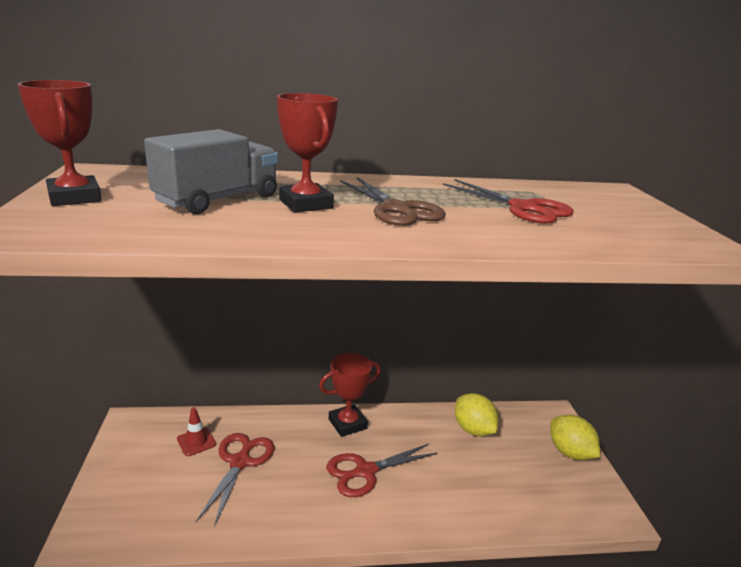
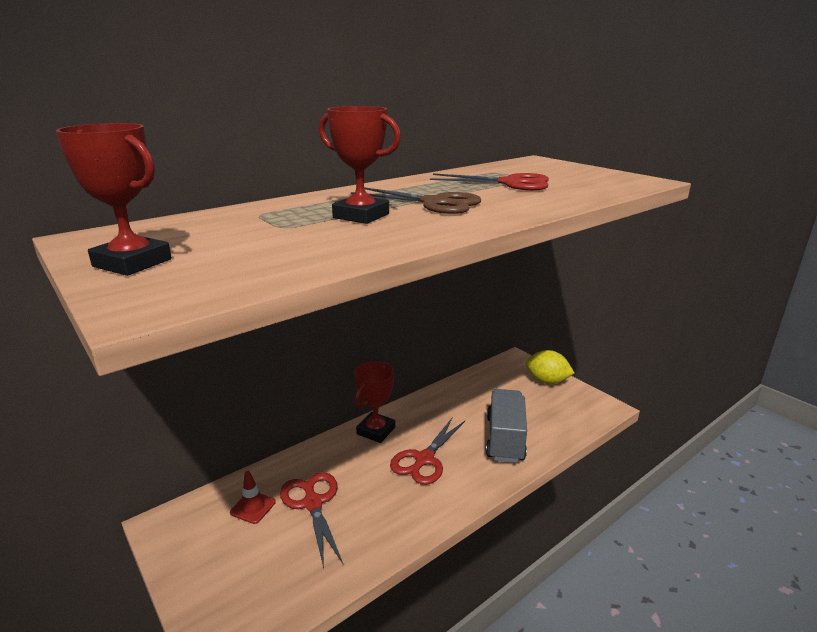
camera: 30 degrees left, 0 degrees up
grey truck [144,129,278,214] -> grey truck moved to [486,389,527,463]
yellow lemon [455,393,498,436] -> none

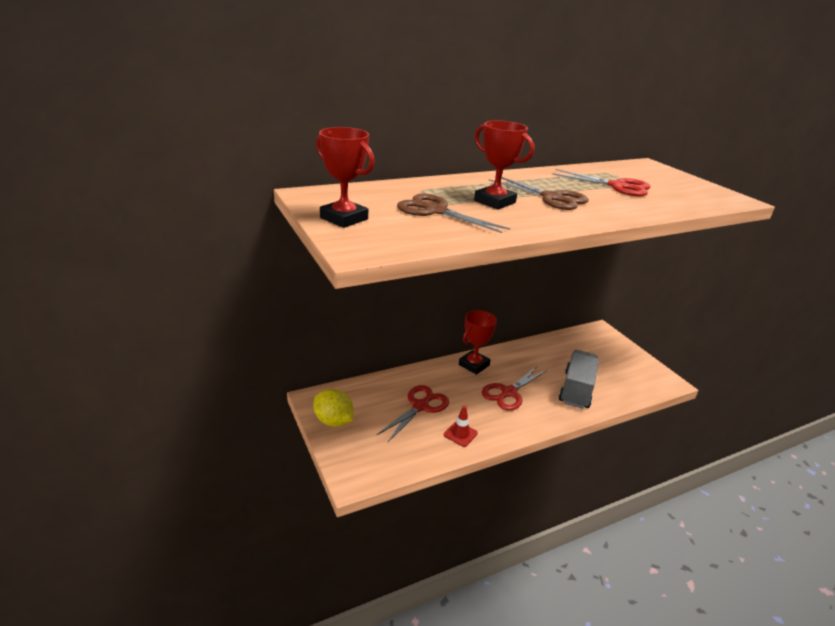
camera: 10 degrees right, 5 degrees up
red traffic cone [230,471,276,524] -> red traffic cone moved to [444,406,478,447]
red scissors [280,472,343,568] -> red scissors turned 45 degrees clockwise [377,385,449,442]
yellow lemon [526,350,574,384] -> yellow lemon moved to [314,389,354,427]
none -> brown scissors [397,194,510,233]

